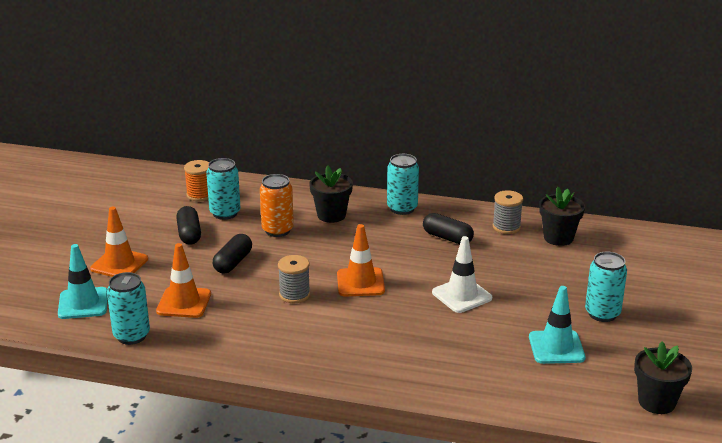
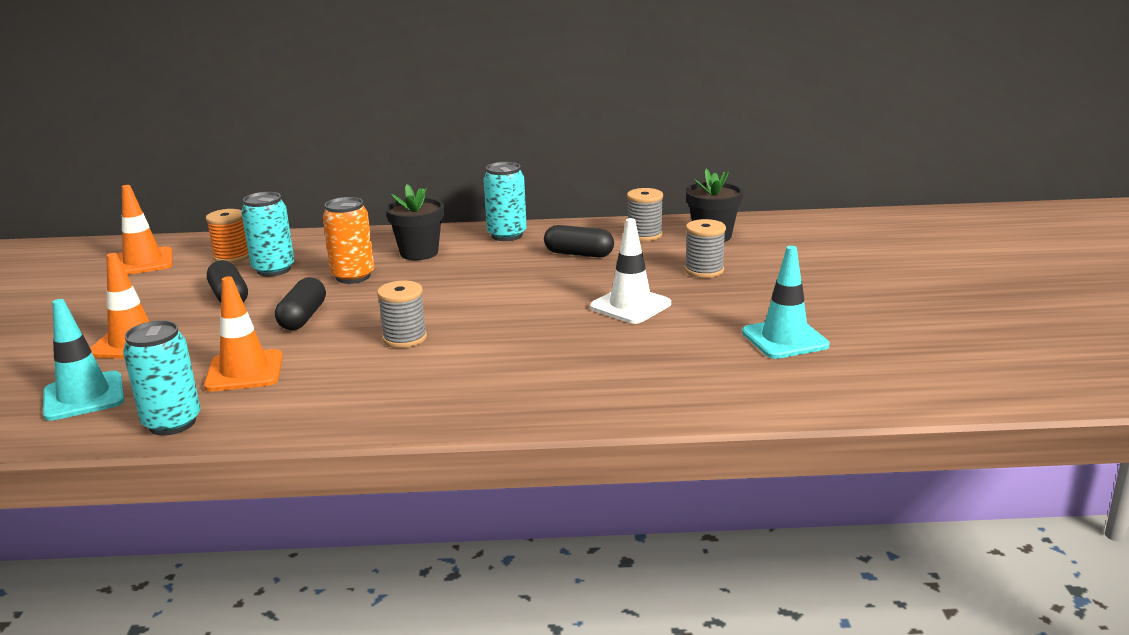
camera: 15 degrees left, 5 degrees down
orange traffic cone [337,224,385,297] -> orange traffic cone moved to [117,185,172,275]
turquoise can [585,252,627,322] -> none
black flower pot [634,342,692,414] -> none
none -> grey spool [685,219,726,278]

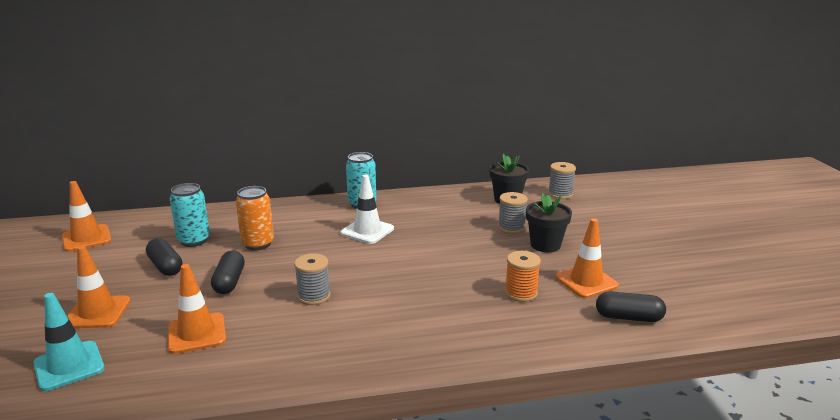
camera: 10 degrees left, 0 degrees up
turquoise can [123,320,201,436] -> none
orange spool [206,209,249,263] -> orange spool moved to [505,251,541,302]
black flower pot [386,184,444,260] -> black flower pot moved to [526,193,572,252]
black capsule [544,225,614,257] -> black capsule moved to [596,291,666,322]
white traffic cone [590,218,671,324] -> white traffic cone moved to [341,175,394,244]
grey spool [627,188,663,241] -> grey spool moved to [548,162,576,199]
turquoise traffic cone [742,246,830,359] -> orange traffic cone [555,218,619,298]

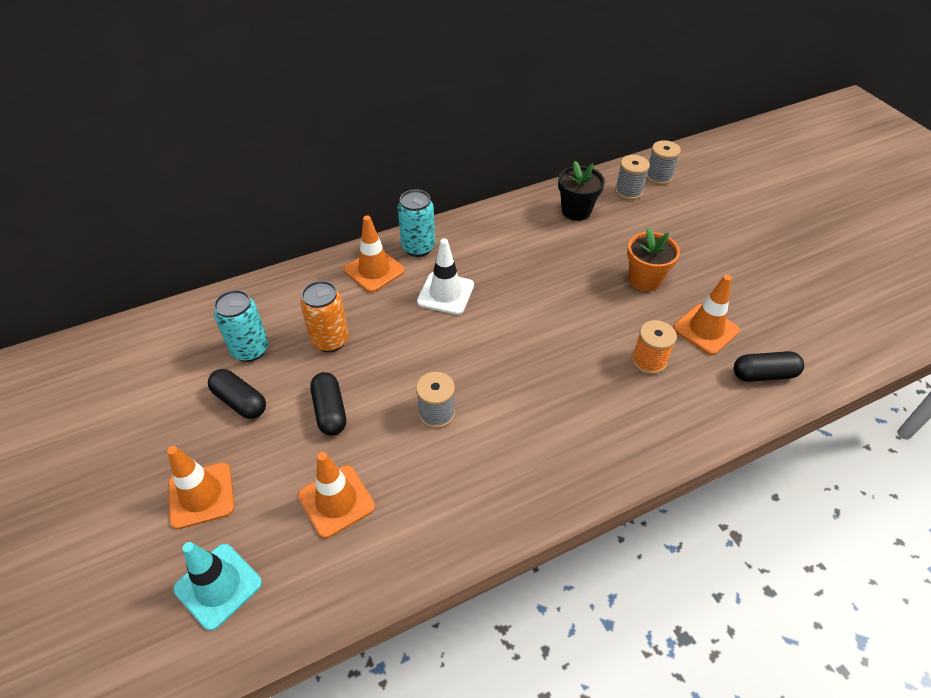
camera: 15 degrees left, 25 degrees up
orange traffic cone [62,181,111,252] -> orange traffic cone moved to [344,216,405,293]
grey spool [498,192,528,234] -> grey spool moved to [646,140,681,185]
black flower pot [526,193,572,252] -> orange flower pot [627,227,680,292]

